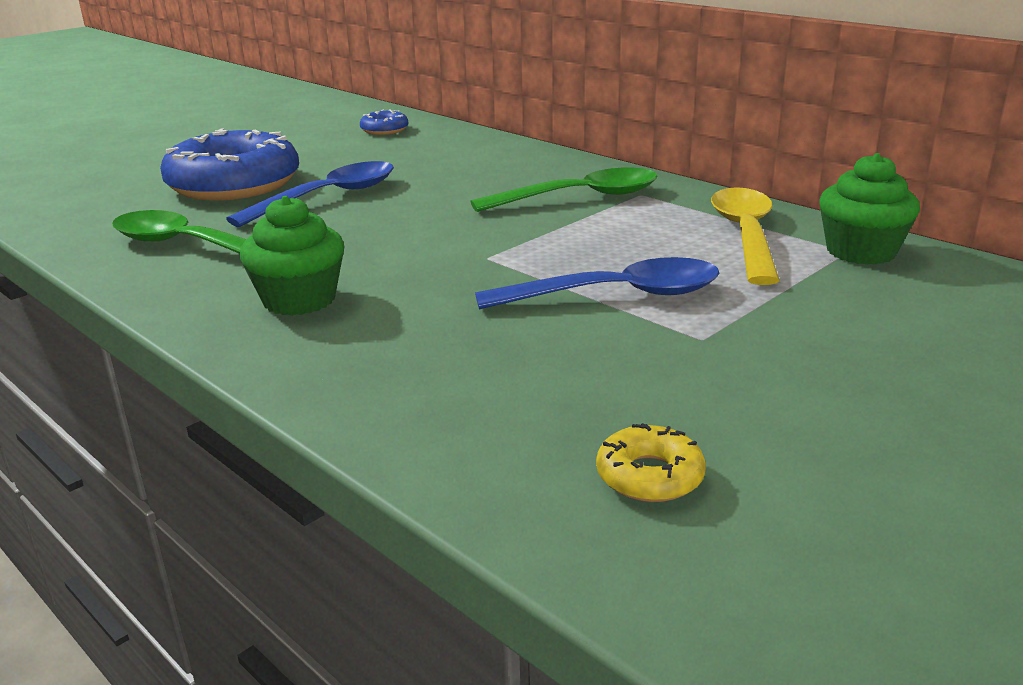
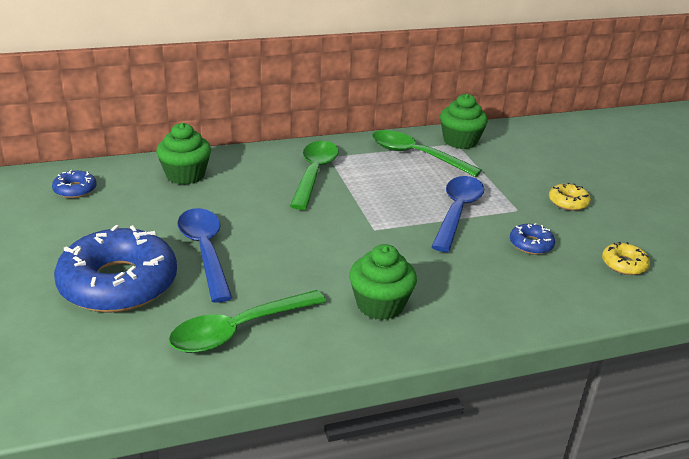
camera: 65 degrees left, 5 degrees up
yellow spoon [711,187,780,285] -> green spoon [372,130,482,177]
none -> green cupcake [156,123,211,185]
none -> blue donut [510,223,555,255]
none -> yellow donut [549,182,591,211]

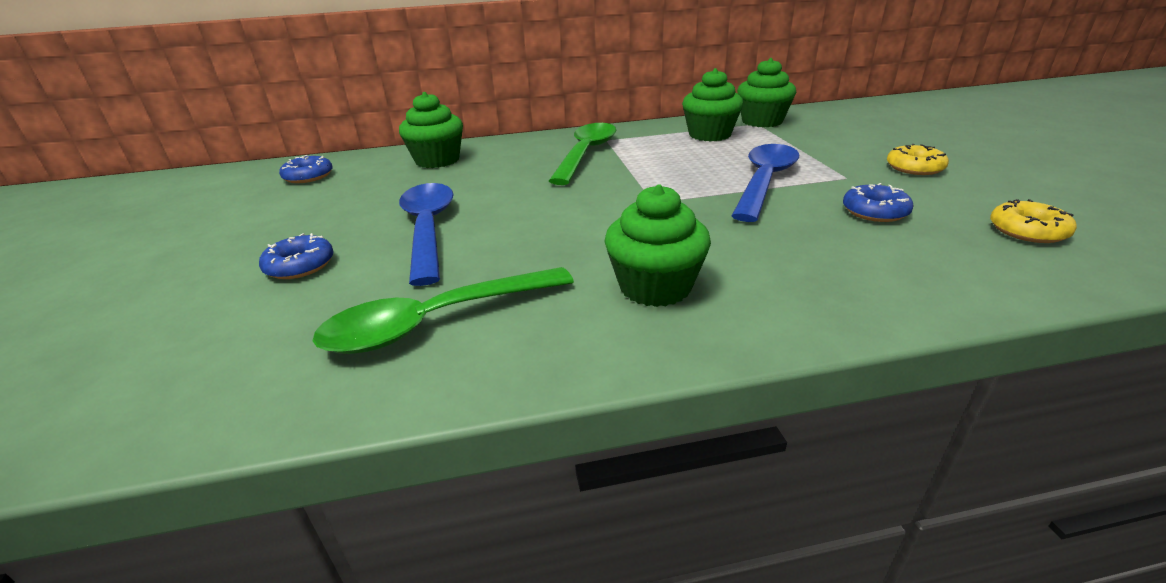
camera: 10 degrees right, 0 degrees up
blue donut [54,225,177,313] -> blue donut [259,233,334,279], size x0.43
green spoon [372,130,482,177] -> green cupcake [682,68,743,142]

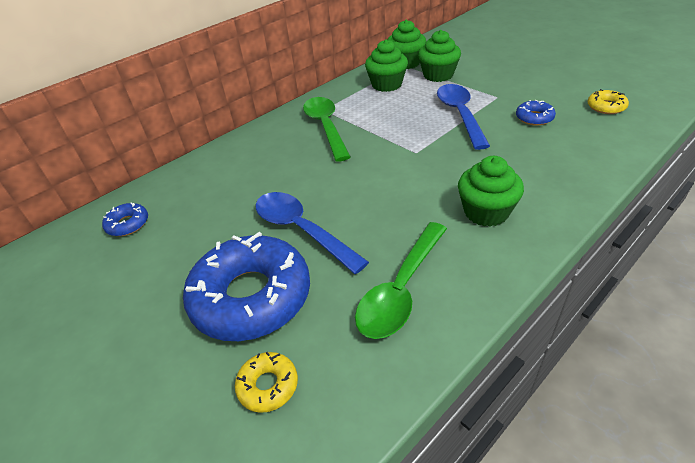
camera: 30 degrees left, 10 degrees up
blue donut [259,233,334,279] -> blue donut [183,232,310,341], size x2.33
green cupcake [399,92,463,168] -> green cupcake moved to [418,30,461,82]
yellow donut [887,144,949,175] -> yellow donut moved to [235,352,298,413]

